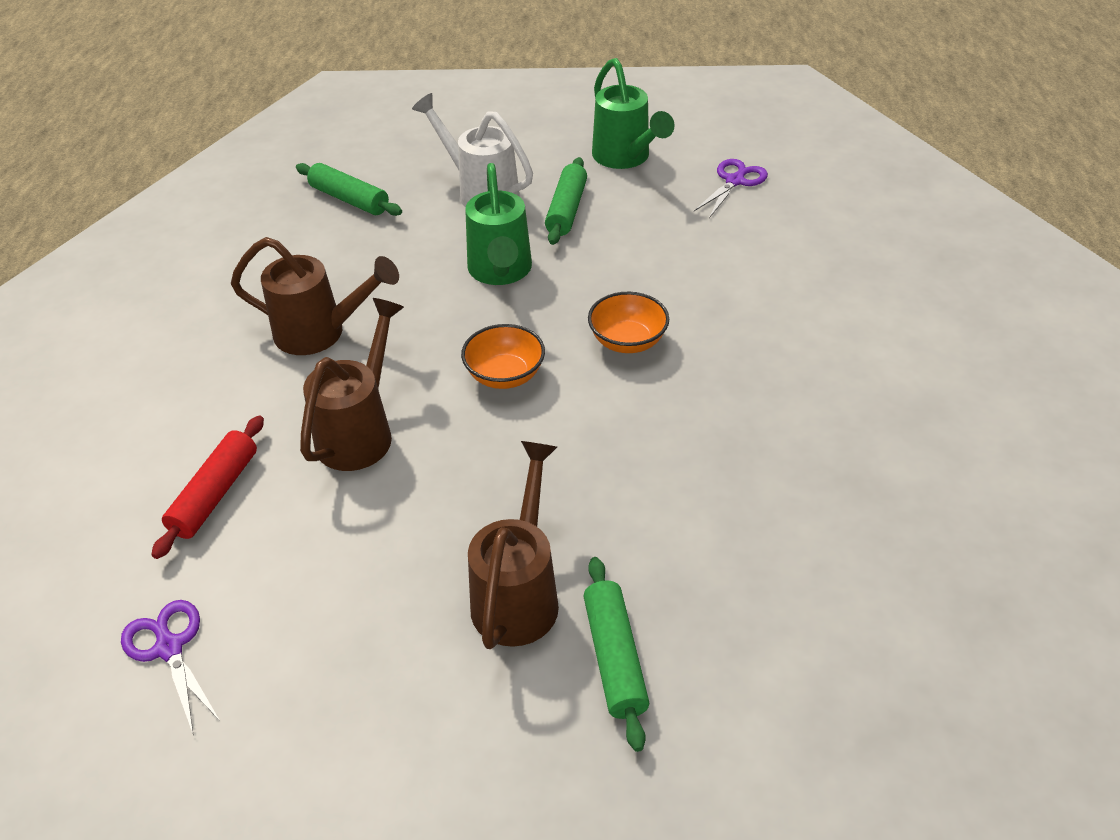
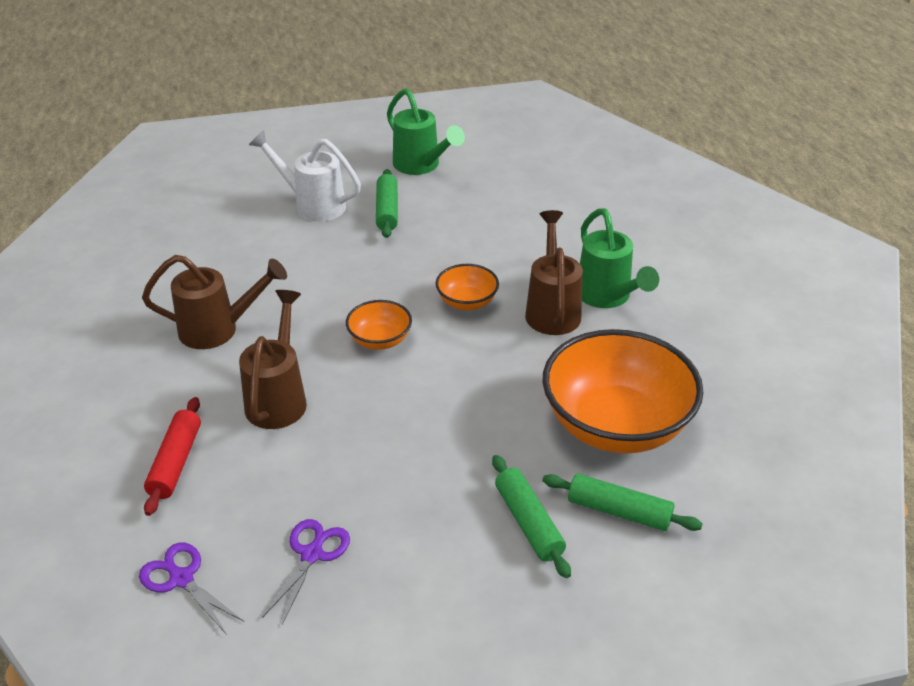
camera: 15 degrees left, 5 degrees down
green rolling pin [296,163,402,216] -> green rolling pin moved to [542,473,702,531]
green watering can [465,163,532,285] -> green watering can moved to [580,208,659,308]
brown watering can [468,441,559,649] -> brown watering can moved to [525,210,583,335]
purple scissors [694,159,768,218] -> purple scissors moved to [262,519,350,625]
none -> orange bowl [542,329,704,453]

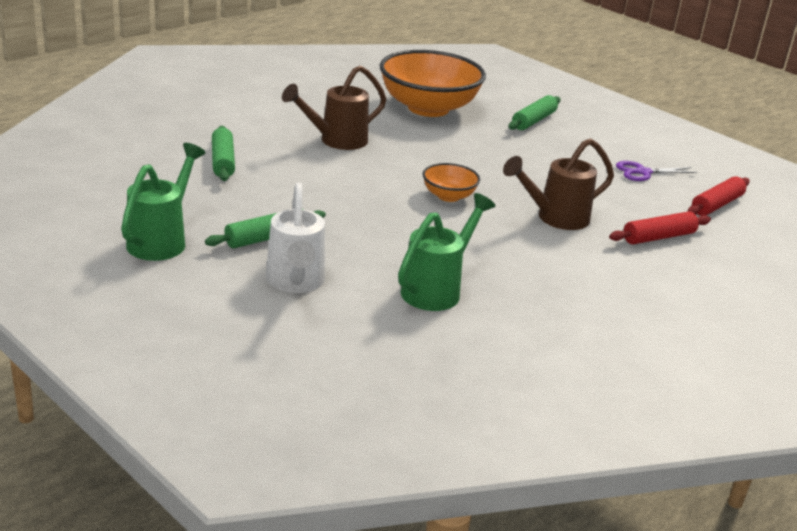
camera: 125 degrees left, 10 degrees down
purple scissors [139,543,244,635] -> red rolling pin [687,176,750,216]
brown watering can [142,255,287,349] -> none
orange bowl [436,264,499,310] -> none
green rolling pin [542,473,702,531] -> green rolling pin moved to [212,126,235,181]
green watering can [580,208,659,308] -> green watering can moved to [398,193,495,311]

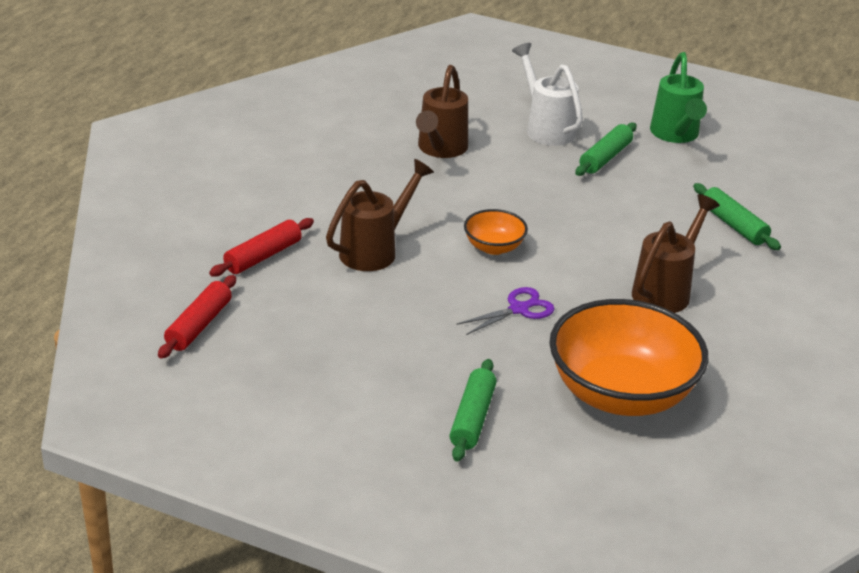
camera: 160 degrees right, 5 degrees up
green watering can [398,193,495,311] -> brown watering can [416,65,468,158]
purple scissors [616,161,697,181] -> purple scissors moved to [456,287,555,335]

